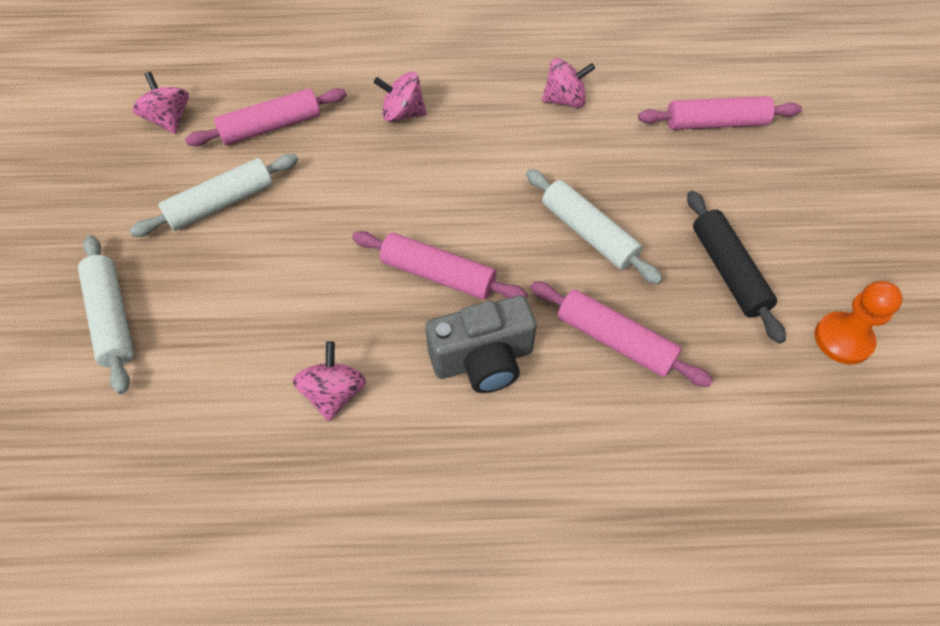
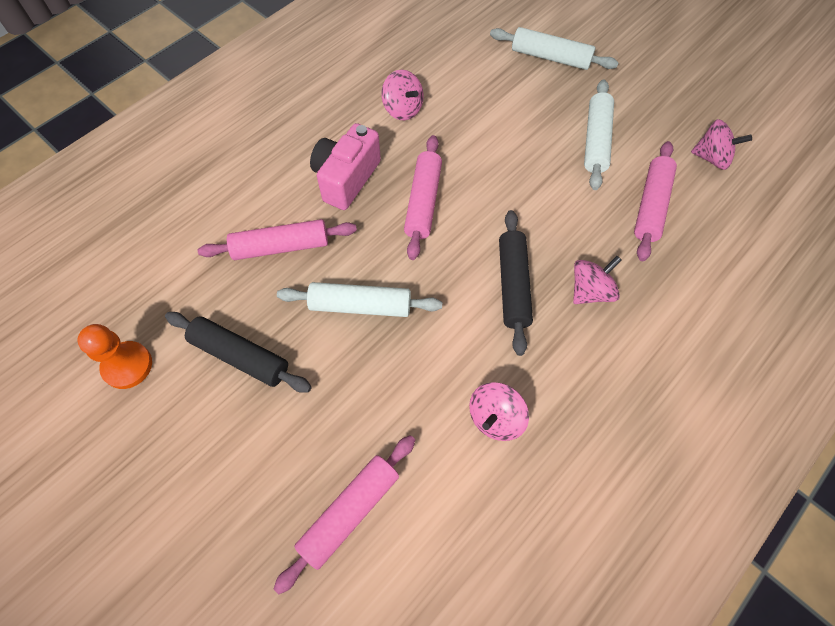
camera: 135 degrees right, 5 degrees up
pink rolling pin [352,231,528,299] -> pink rolling pin turned 60 degrees counterclockwise [404,135,442,260]
grey camera [425,296,537,393] -> pink camera [310,123,381,210]
none -> black rolling pin [499,210,533,356]

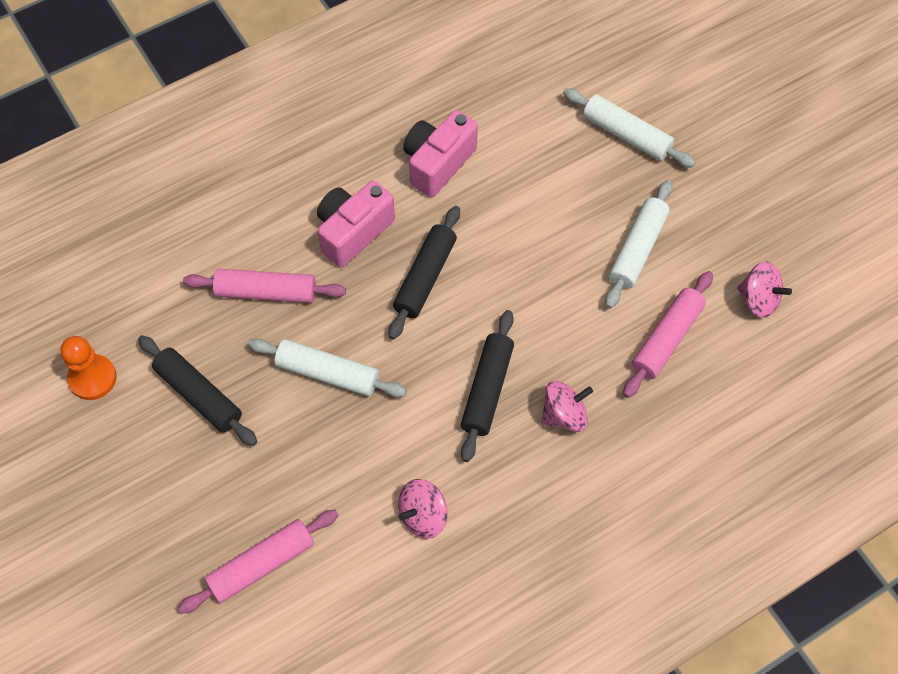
camera: 15 degrees right, 0 degrees up
pink spinning top [381,69,424,120] -> pink camera [403,110,478,198]
pink rolling pin [404,135,442,260] -> black rolling pin [388,206,460,340]

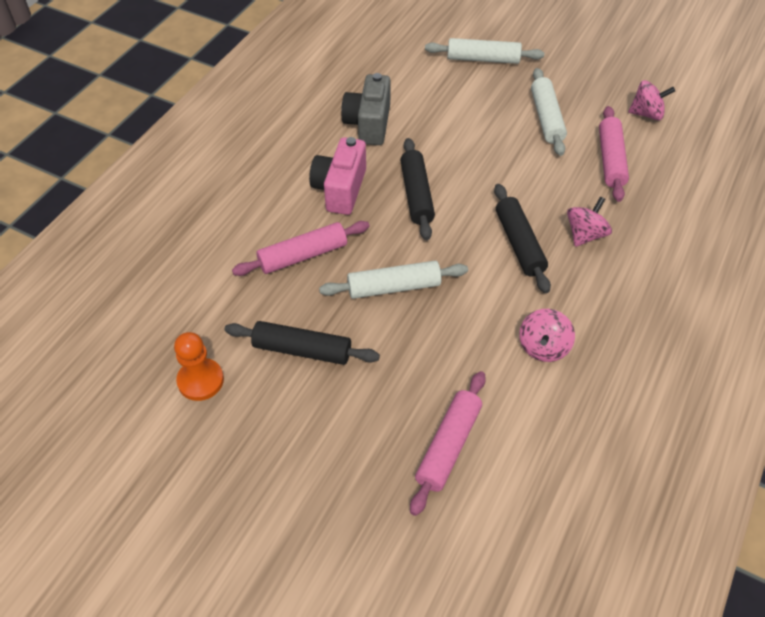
camera: 30 degrees left, 10 degrees down
pink camera [403,110,478,198] -> grey camera [341,73,391,145]

